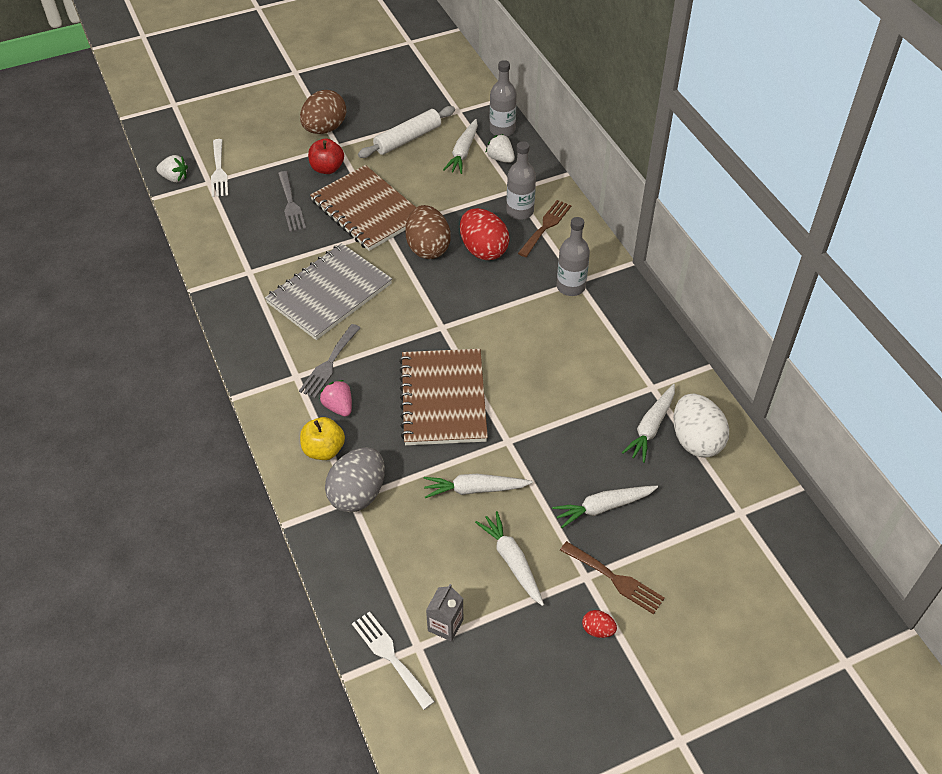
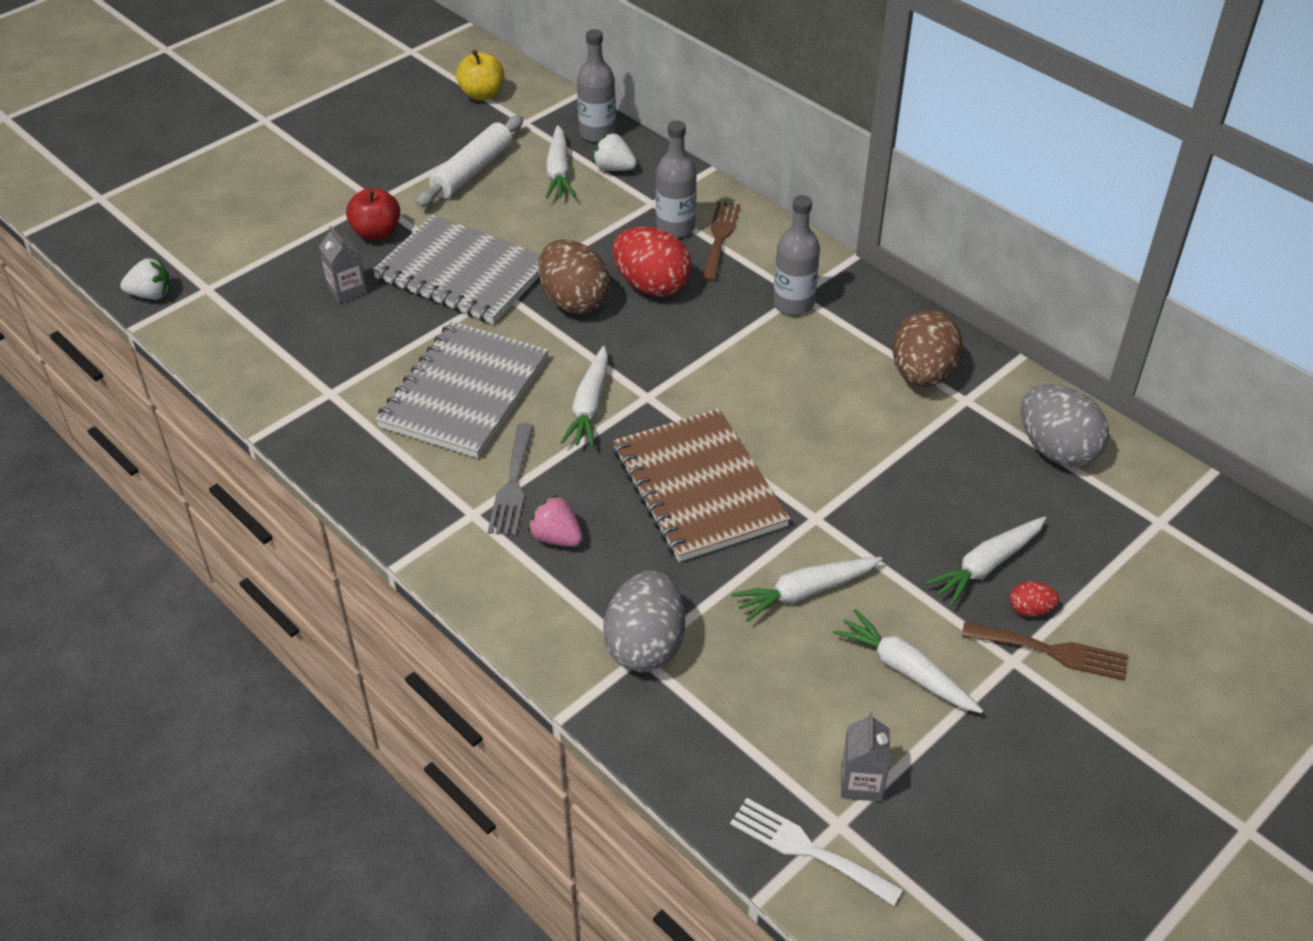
camera: 20 degrees left, 5 degrees down
white fork [211,139,228,197] -> none
grey fork [278,171,306,232] -> grey carton [319,226,367,304]
brown egg [300,90,346,134] -> brown egg moved to [892,310,963,387]
yellow apple [300,417,345,460] -> yellow apple moved to [456,50,504,100]
brown notebook [310,165,416,251] -> grey notebook [372,215,541,324]
red egg [582,610,617,638] -> red egg moved to [1010,581,1059,617]
white carrot [622,384,675,463] -> white carrot moved to [560,346,608,447]
white egg [673,394,729,458] -> grey egg [1021,384,1109,467]

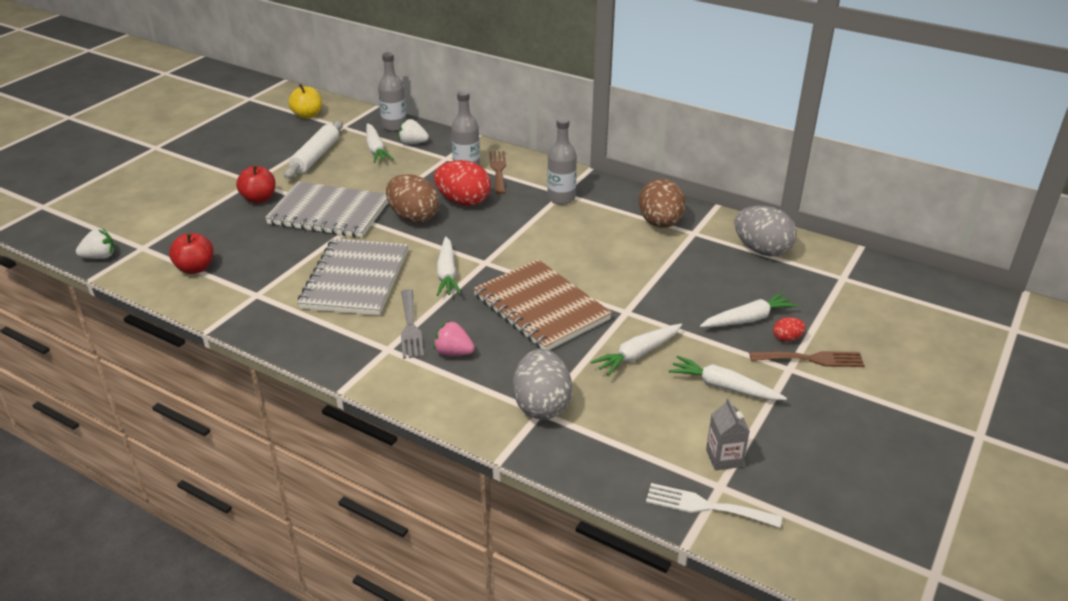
camera: 15 degrees left, 10 degrees down
grey carton [319,226,367,304] -> none
white carrot [925,516,1046,606] -> white carrot turned 150 degrees counterclockwise [700,292,798,327]
none -> red apple [169,232,214,274]

